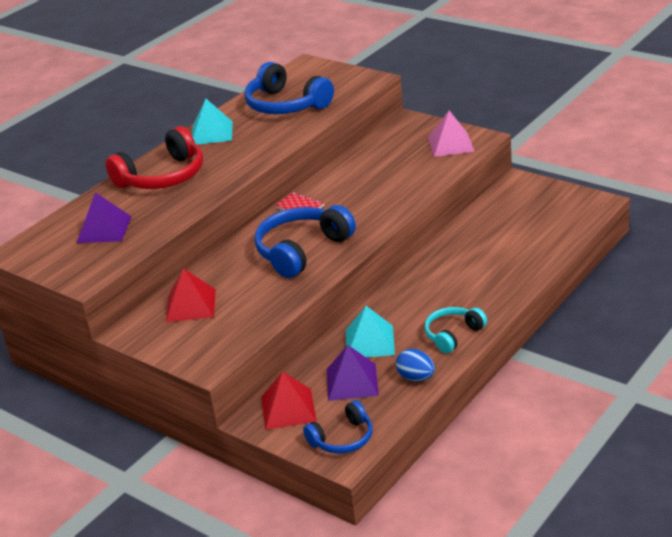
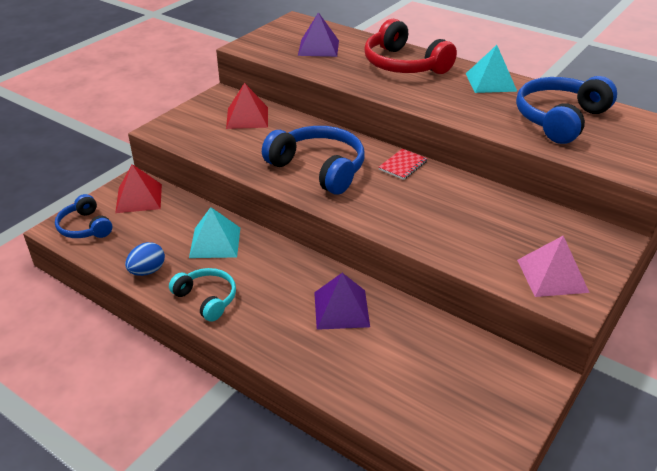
camera: 85 degrees right, 5 degrees up
purple pyramid [327,345,379,401] -> purple pyramid moved to [314,273,370,330]

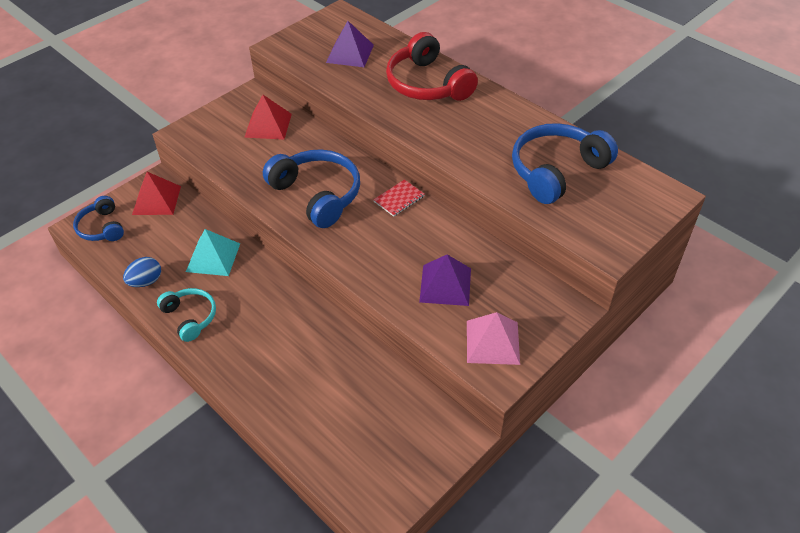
camera: 10 degrees right, 10 degrees up
purple pyramid [314,273,370,330] -> purple pyramid moved to [419,255,471,306]
turquoise pyramid [466,45,517,93] -> none

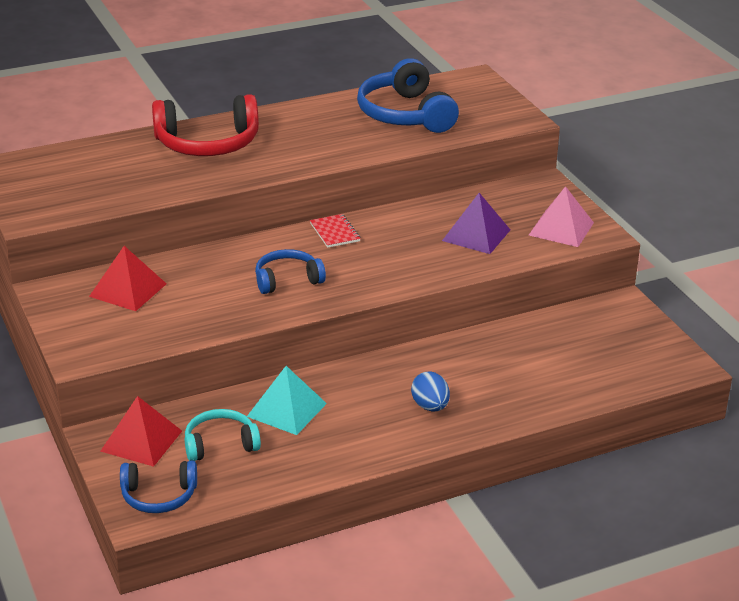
camera: 70 degrees left, 15 degrees down
blue egg [123,257,161,287] -> blue egg moved to [411,372,450,411]
turquoise headphones [157,288,216,342] -> turquoise headphones moved to [185,409,261,461]
blue headphones [263,149,360,228] -> blue headphones [255,249,326,294], size x0.58
purple pyramid [326,21,374,67] -> none

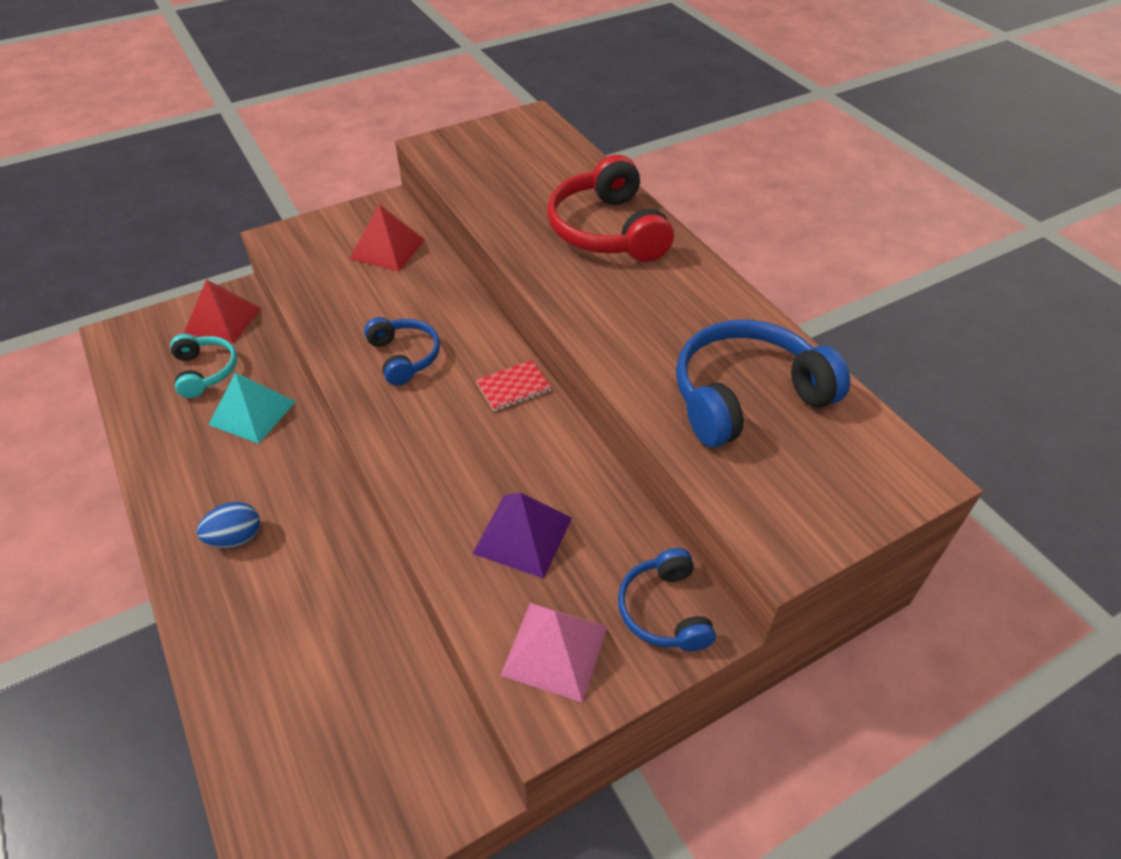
camera: 85 degrees right, 15 degrees up
blue headphones [120,461,197,513] -> blue headphones moved to [618,548,716,651]

